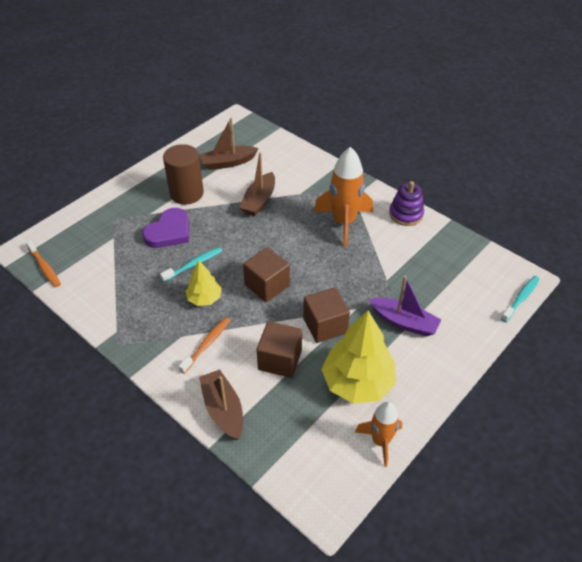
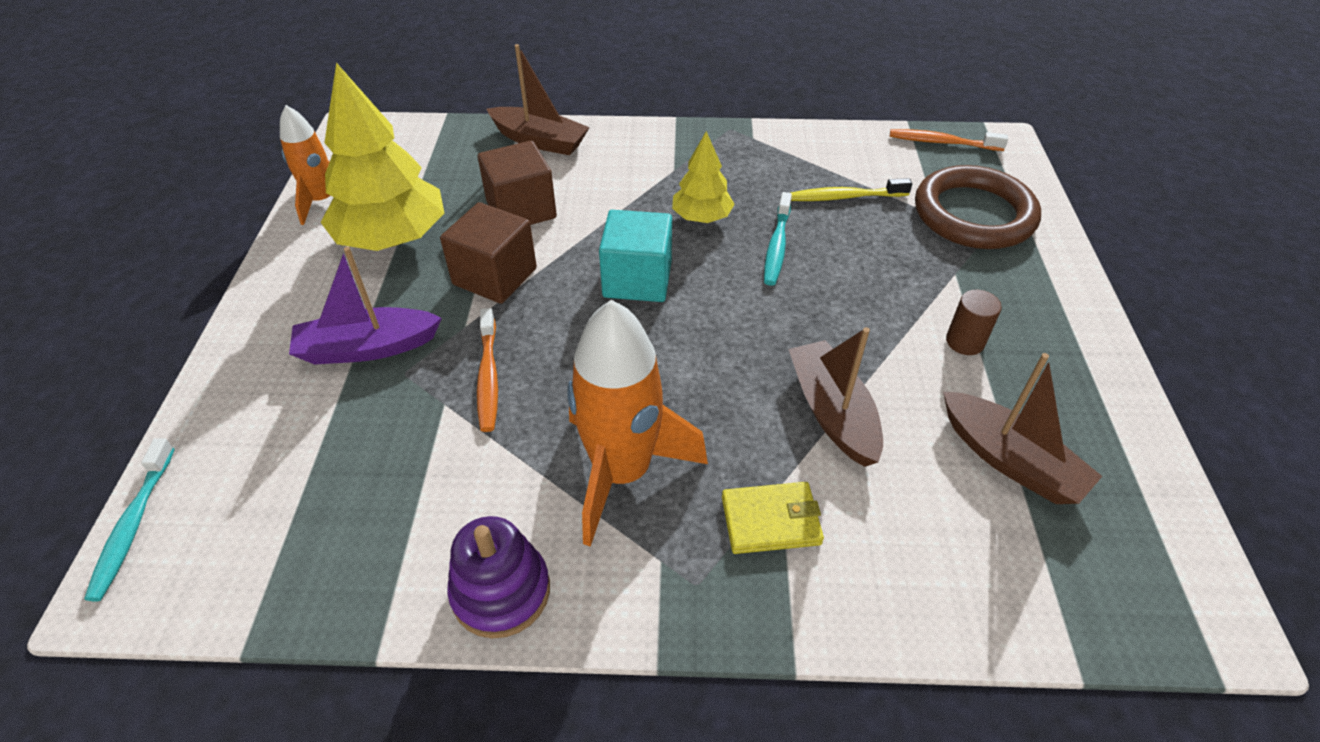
camera: 140 degrees right, 0 degrees up
purple heart [142,208,189,248] -> none
brown cylinder [163,144,204,205] -> brown cylinder [946,290,1002,355], size x0.48
orange toothbrush [179,317,231,374] -> orange toothbrush moved to [477,308,498,432]
brown boat [200,118,259,170] -> brown boat turned 105 degrees clockwise [943,353,1102,504]
brown cube [243,247,290,302] -> turquoise cube [599,210,672,302]
none -> yellow wallet [722,482,824,554]
none -> yellow toothbrush [790,178,912,201]
none -> brown ring [915,165,1041,249]

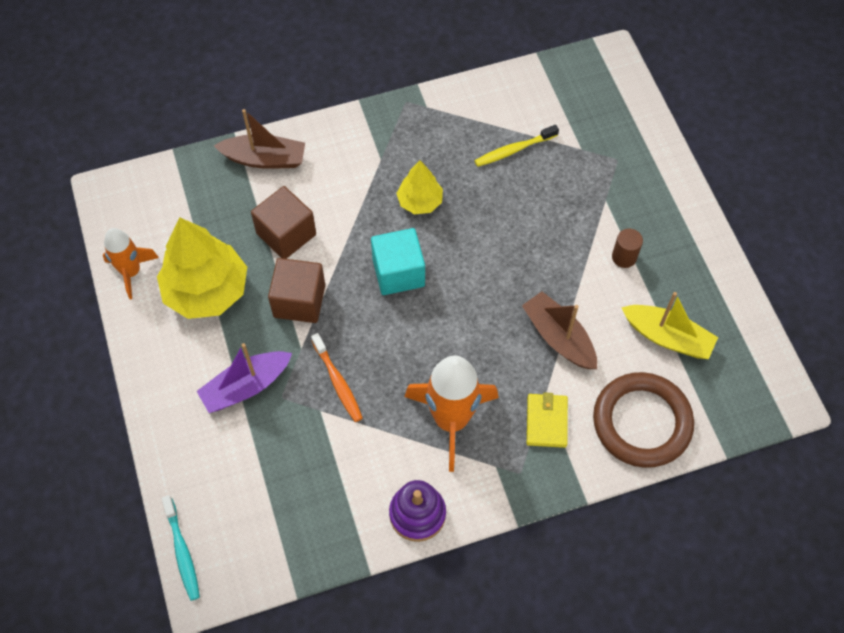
camera: 20 degrees left, 15 degrees up
yellow wallet [722,482,824,554] -> yellow wallet turned 60 degrees counterclockwise [527,392,568,448]
turquoise toothbrush [764,192,792,286] -> none
orange toothbrush [890,129,1008,151] -> none
brown ring [915,165,1041,249] -> brown ring moved to [593,372,694,468]
brown boat [943,353,1102,504] -> yellow boat [621,292,718,359]

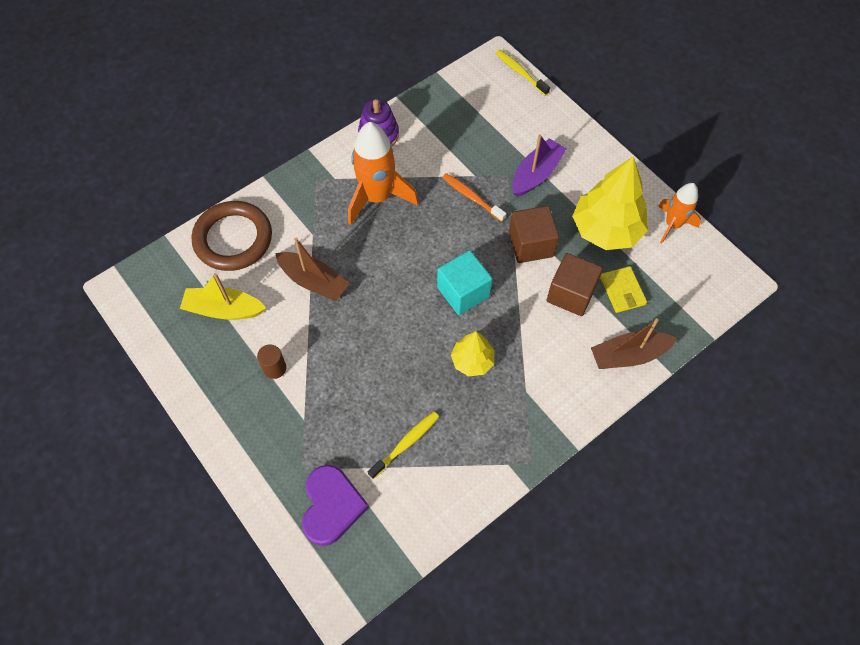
camera: 160 degrees right, 0 degrees up
turquoise toothbrush [162,495,200,601] -> yellow toothbrush [496,50,550,96]
yellow wallet [527,392,568,448] -> yellow wallet moved to [600,266,647,313]
none -> purple heart [302,465,369,546]

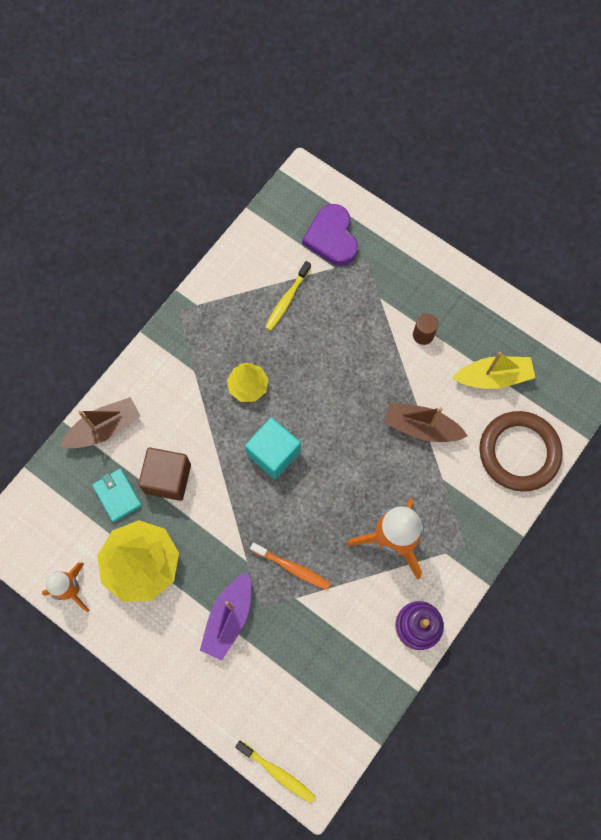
camera: 165 degrees right, 10 degrees up
brown cube [509,206,559,263] -> none
yellow wallet [600,266,647,313] -> turquoise wallet [92,468,142,522]

